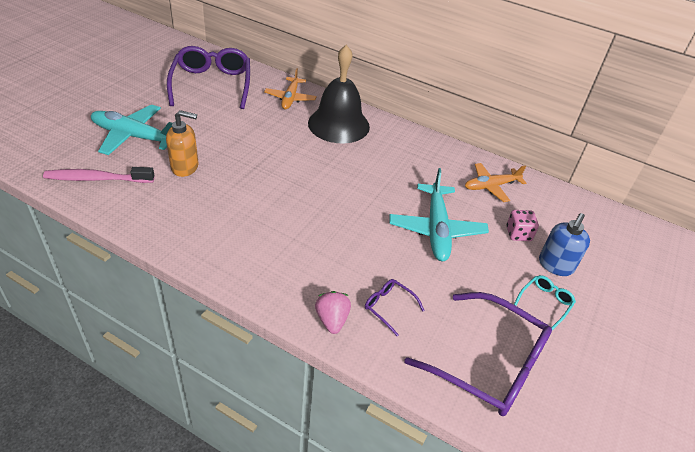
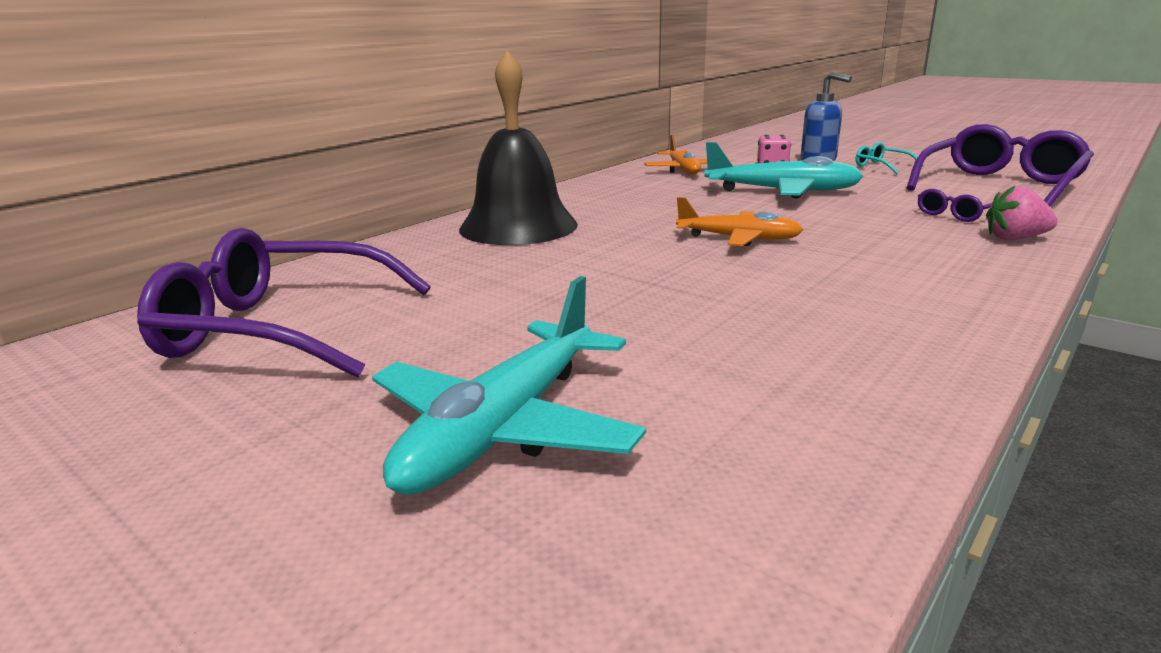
camera: 75 degrees left, 20 degrees down
pink toothbrush [43,167,155,183] -> none
orange soap dispenser [166,110,198,177] -> none
orange plane [264,68,317,109] -> orange plane moved to [676,197,804,246]

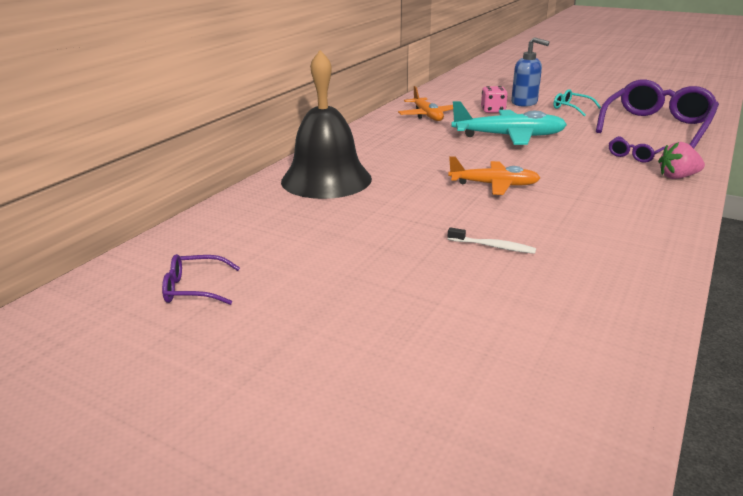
camera: 10 degrees left, 5 degrees up
purple glasses [137,228,431,378] -> purple glasses [162,254,240,305], size x0.44
turquoise plane [372,276,646,495] -> none
none -> white toothbrush [448,227,536,254]

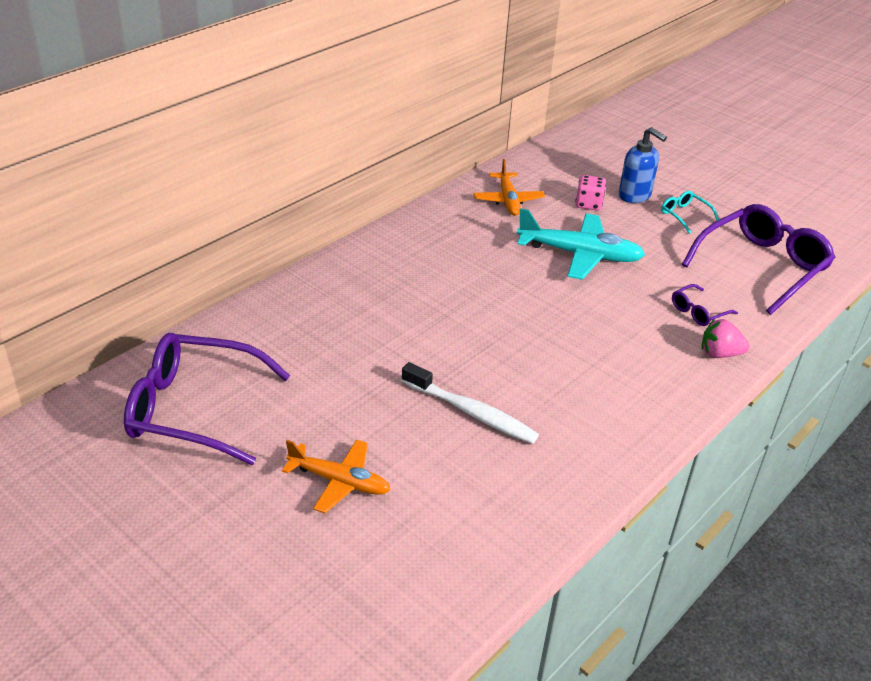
camera: 10 degrees right, 10 degrees up
purple glasses [162,254,240,305] -> purple glasses [124,333,291,465], size x2.28
black bell [281,50,372,199] -> none
orange plane [448,156,540,195] -> orange plane moved to [282,439,391,513]
white toothbrush [448,227,536,254] -> white toothbrush [402,362,539,444], size x1.85

